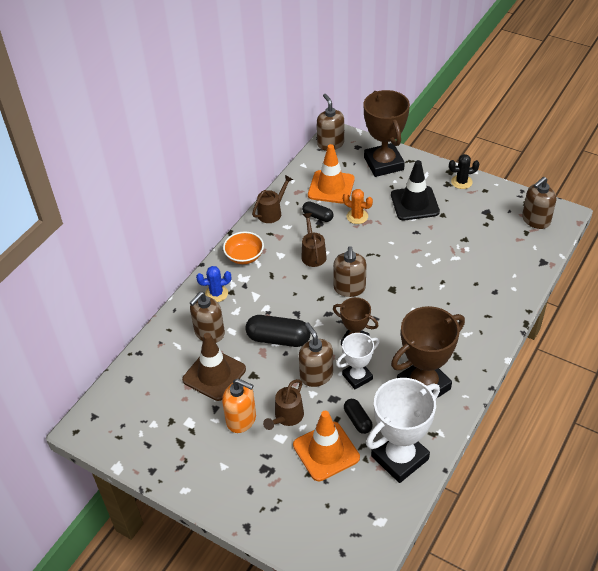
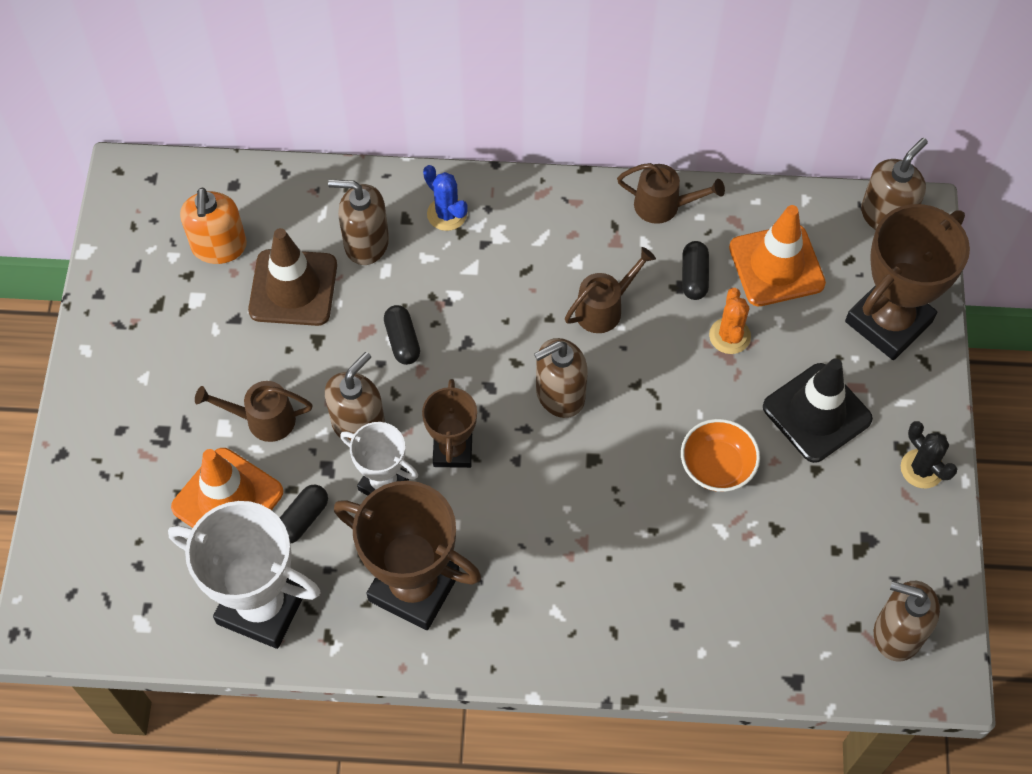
camera: 60 degrees right, 15 degrees up
orange soap dispenser [222,378,256,433] -> orange soap dispenser moved to [180,187,247,264]
orange bowl [223,231,264,264] -> orange bowl moved to [681,419,760,492]
black capsule [245,315,311,347] -> black capsule [384,305,420,365], size x0.58

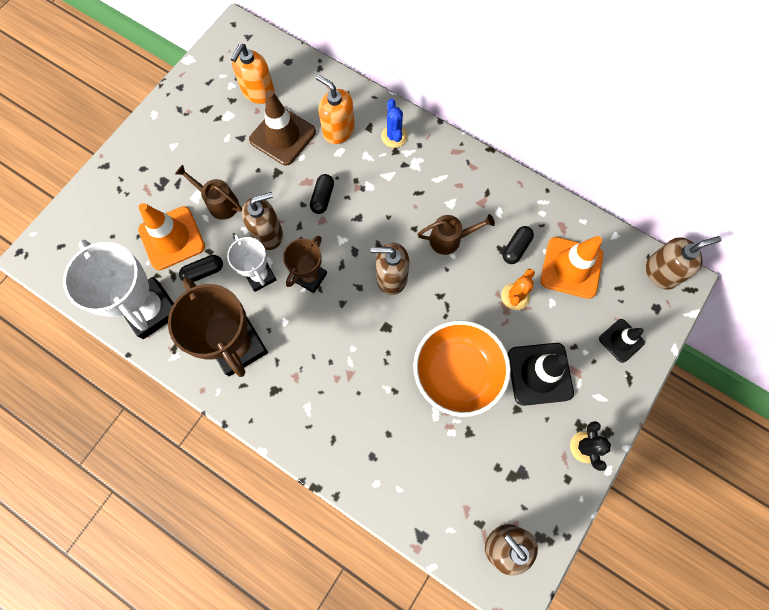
camera: 30 degrees right, 10 degrees up
brown soap dispenser [328,180,389,265] -> orange soap dispenser [316,75,355,144]
brown watering can [617,163,725,224] -> none
orange bowl [681,419,760,492] -> orange bowl [413,320,511,417], size x1.71
brown trophy [845,204,970,360] -> black traffic cone [599,319,645,363]

